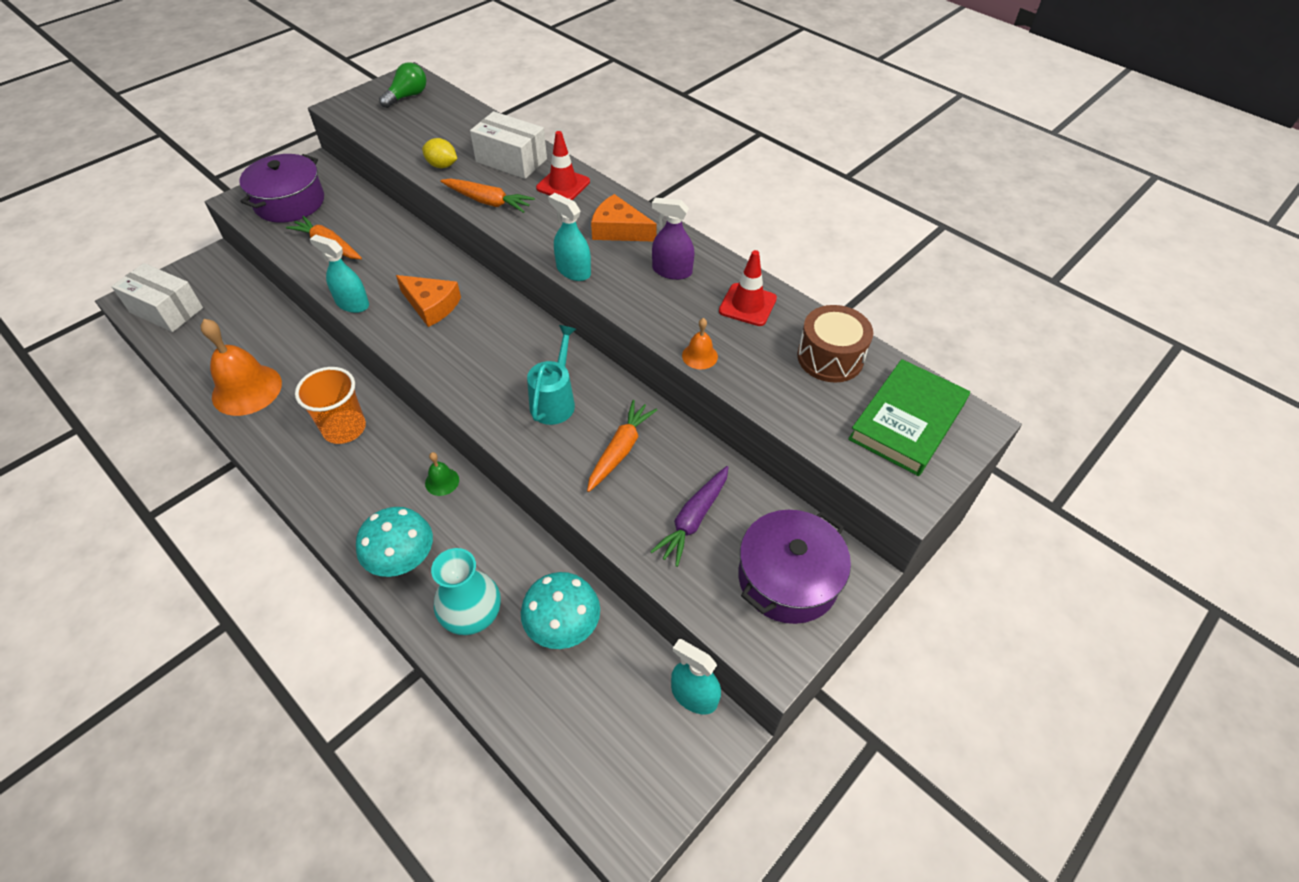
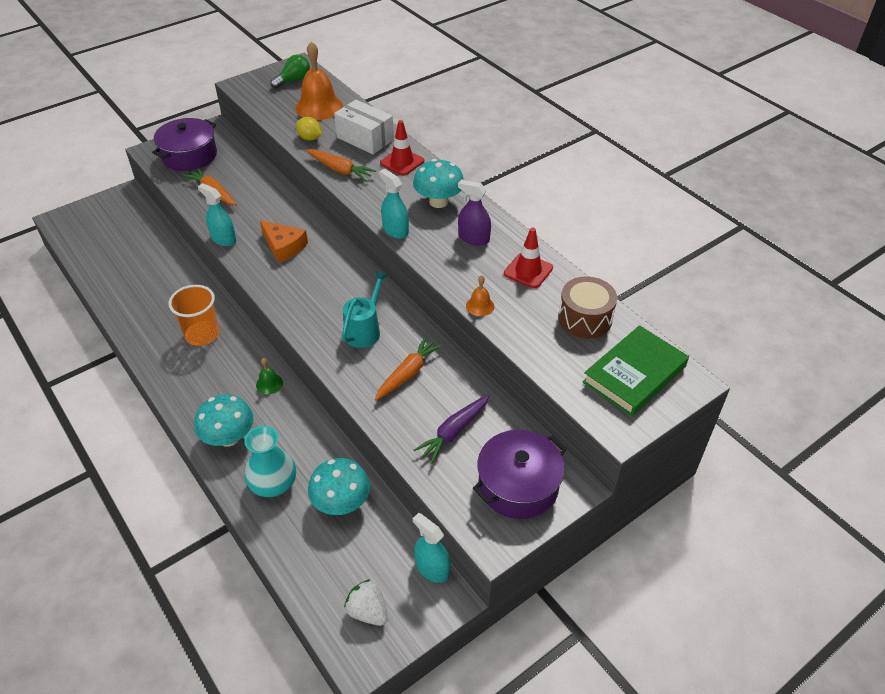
camera: 10 degrees right, 5 degrees down
white box [112,263,203,332] -> none
orange bell [201,319,282,416] -> orange bell moved to [295,41,343,120]
orange cheese [591,194,657,241] -> turquoise mushroom [413,159,464,208]
none -> white strawberry [344,579,388,626]

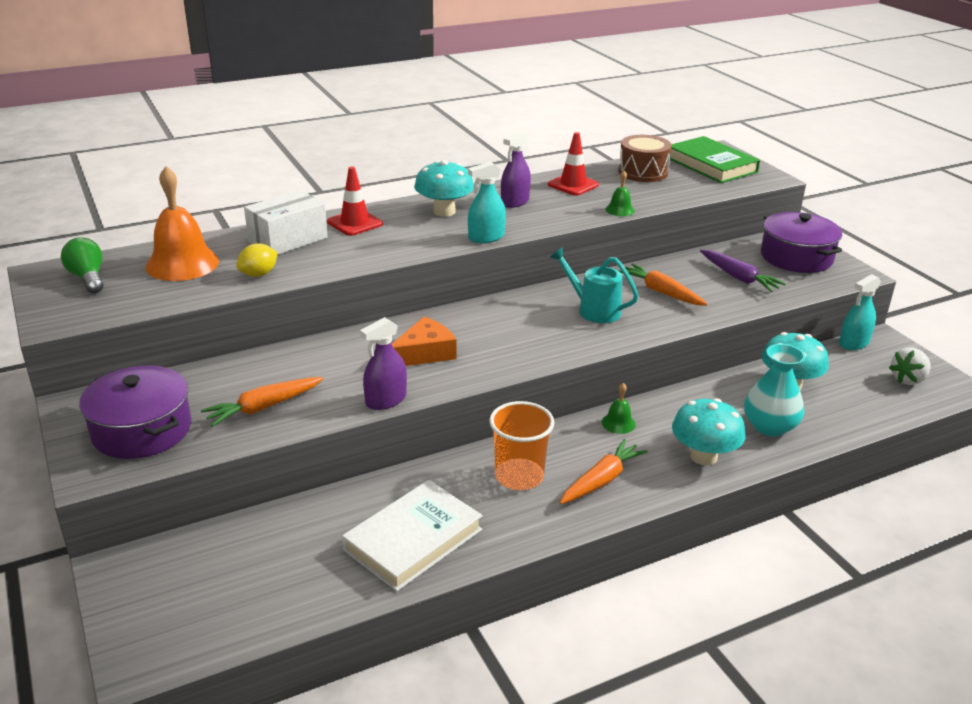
camera: 80 degrees left, 15 degrees down
turquoise spray bottle [198,183,236,246] -> purple spray bottle [360,317,407,410]
orange carrot [305,149,376,181] -> orange carrot moved to [560,439,648,504]
orange bell [466,275,494,316] -> green bell [605,171,635,216]
none -> white book [342,480,483,591]

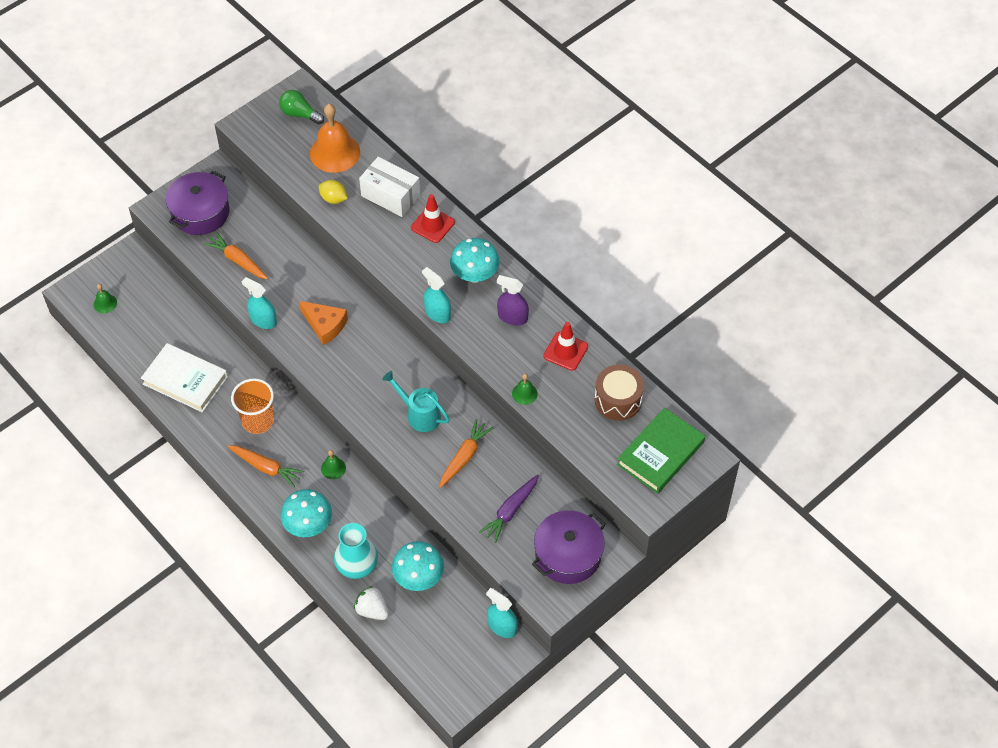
camera: 75 degrees right, 25 degrees up
green light bulb [61,237,103,293] -> green light bulb turned 105 degrees counterclockwise [279,90,324,124]
purple spray bottle [360,317,407,410] -> turquoise spray bottle [242,277,277,329]
turquoise watering can [550,247,638,323] -> turquoise watering can turned 75 degrees counterclockwise [382,371,450,432]
white strawberry [889,347,931,385] -> white strawberry moved to [354,586,389,620]
none -> green bell [94,284,117,313]

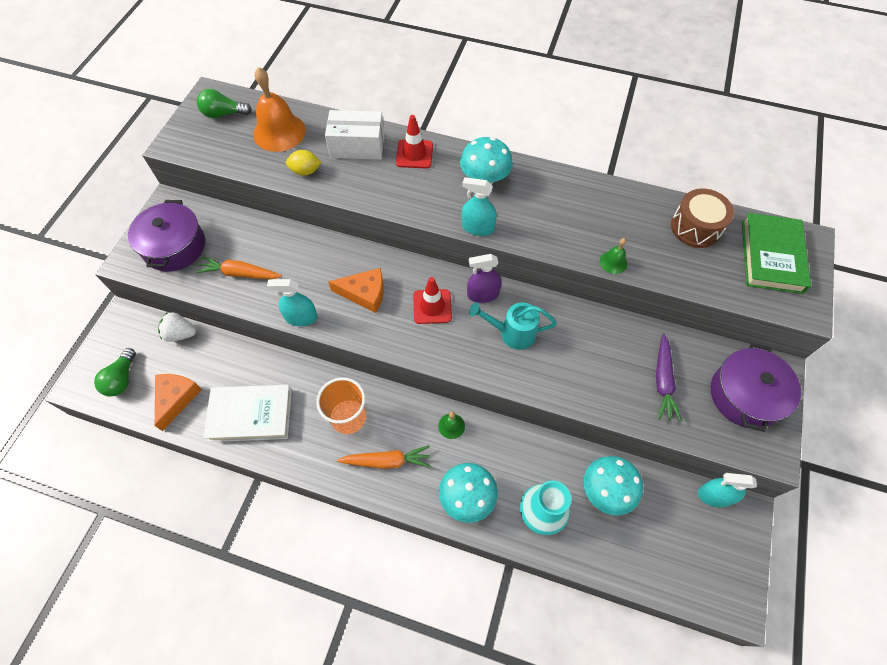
camera: 30 degrees left, 5 degrees up
green bell [94,284,117,313] -> green light bulb [94,348,136,397]
white strawberry [354,586,389,620] -> white strawberry moved to [158,312,196,342]
orange carrot [439,419,493,488] -> none
purple spray bottle [497,275,529,325] -> purple spray bottle moved to [467,254,502,303]
red traffic cone [543,322,588,371] -> red traffic cone moved to [413,277,452,324]
none -> orange cheese [155,374,202,431]

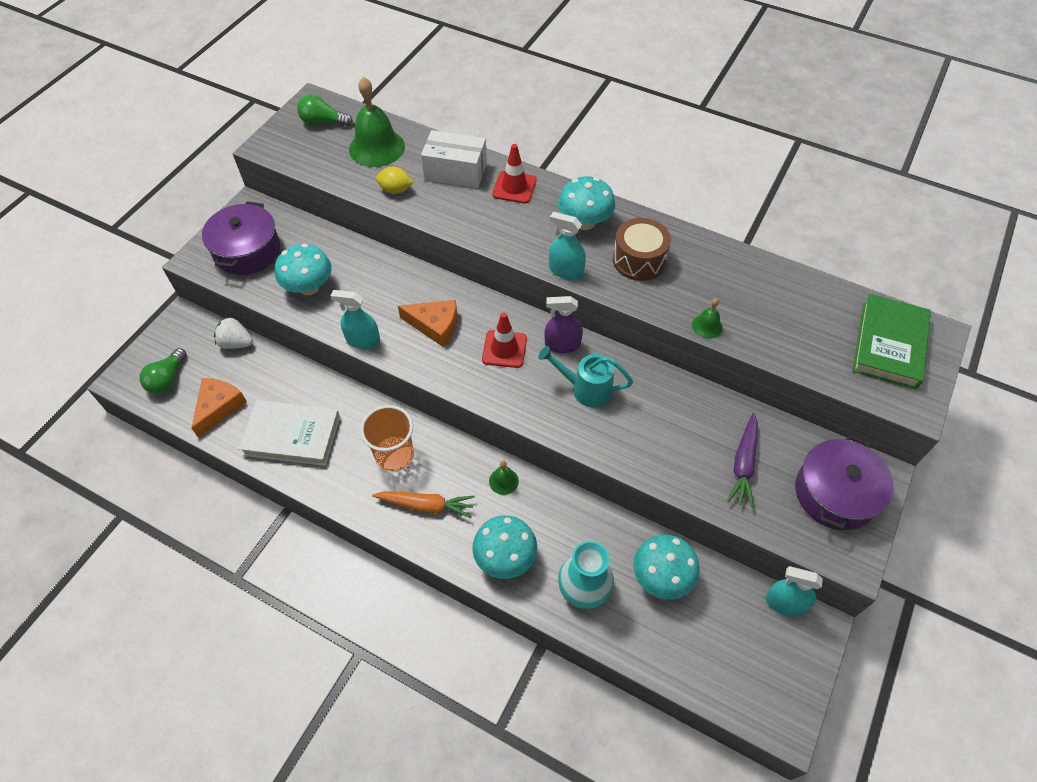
camera: 10 degrees right, 5 degrees down
orange carrot [196,256,282,279] -> turquoise mushroom [275,244,332,295]
orange bell [253,67,306,152] -> green bell [349,77,405,167]
brown drum [671,189,734,248] -> brown drum moved to [613,218,671,281]

